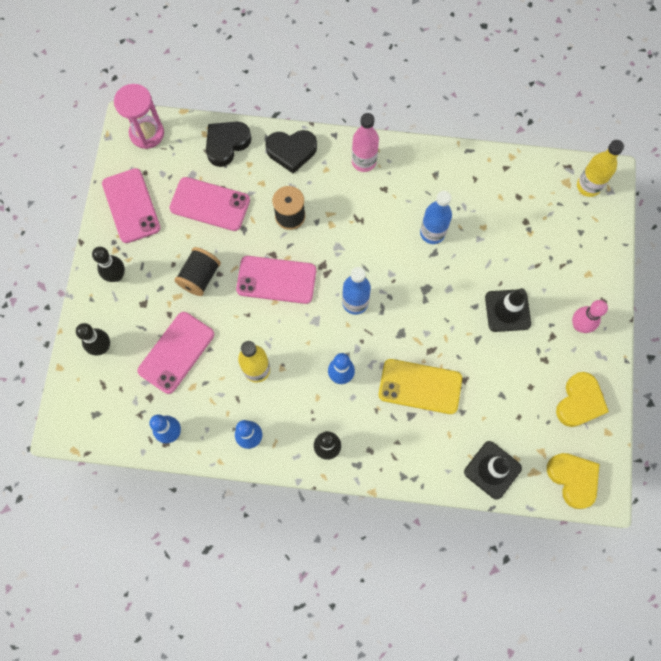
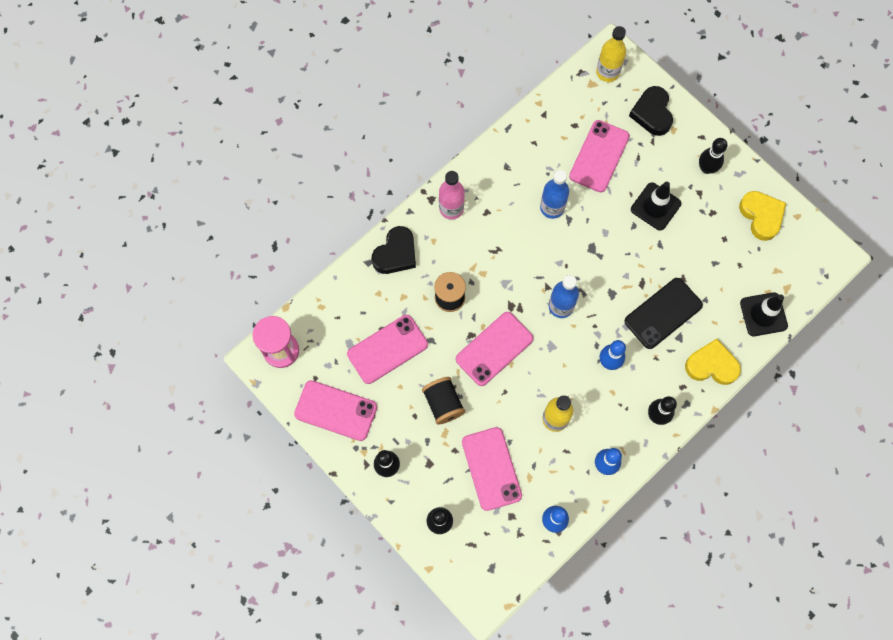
camera: 50 degrees left, 0 degrees up
black heart [206,122,252,167] -> black heart moved to [629,86,673,136]
yellow phone [379,359,462,414] -> black phone [624,278,703,349]
yellow heart [547,453,600,509] -> yellow heart moved to [685,339,741,385]
pink bowling pin [572,300,608,333] -> black bowling pin [699,138,728,174]
none -> pink phone [569,120,630,192]

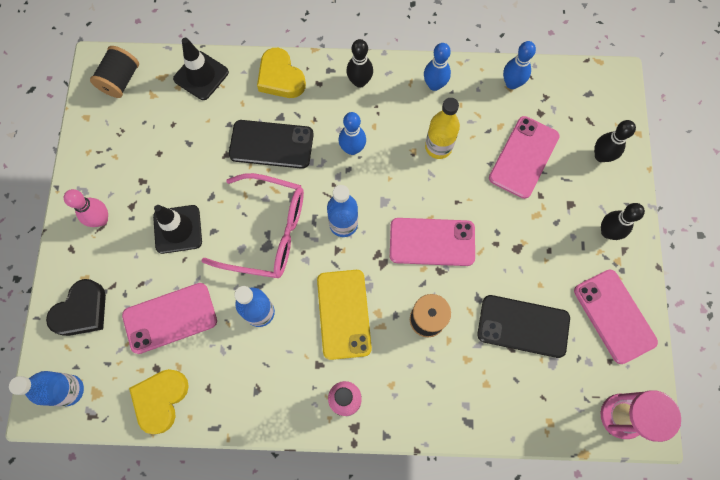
camera: 135 degrees left, 0 degrees up
pink phone [347,315,428,384] -> black phone [477,295,570,358]
black heart [372,226,416,274] -> none
black spool [422,377,465,425] -> black spool moved to [90,46,139,98]
yellow bottle [596,26,626,82] -> blue bottle [9,371,84,407]
black bowling pin [699,138,728,174] -> pink bowling pin [64,189,108,227]
yellow heart [739,191,786,241] -> yellow heart moved to [129,369,189,434]
none -> pink glasses [201,173,304,278]
none -> yellow phone [317,270,372,360]

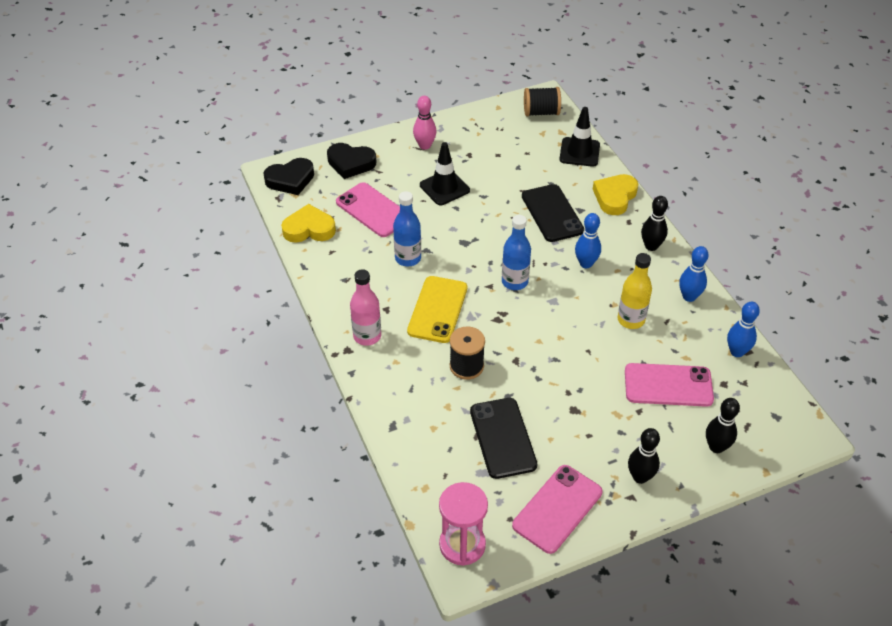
camera: 65 degrees right, 25 degrees down
blue bottle [9,371,84,407] -> black heart [263,158,314,195]
pink glasses [201,173,304,278] -> none
yellow phone [317,270,372,360] -> yellow phone turned 45 degrees counterclockwise [407,276,467,343]
pink phone [390,218,475,266] -> none

